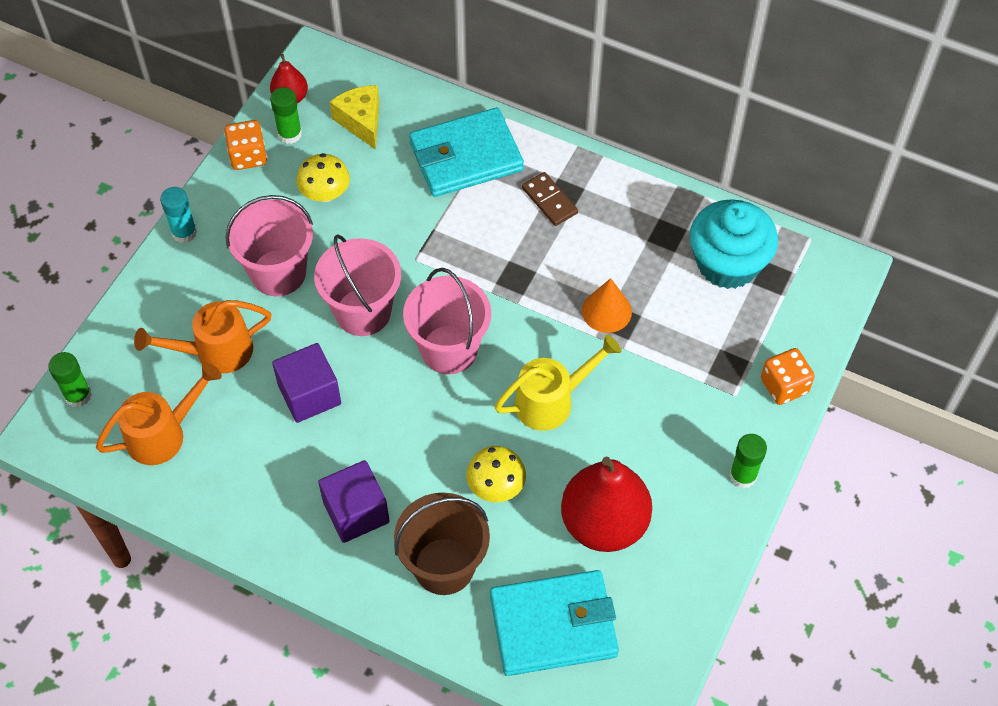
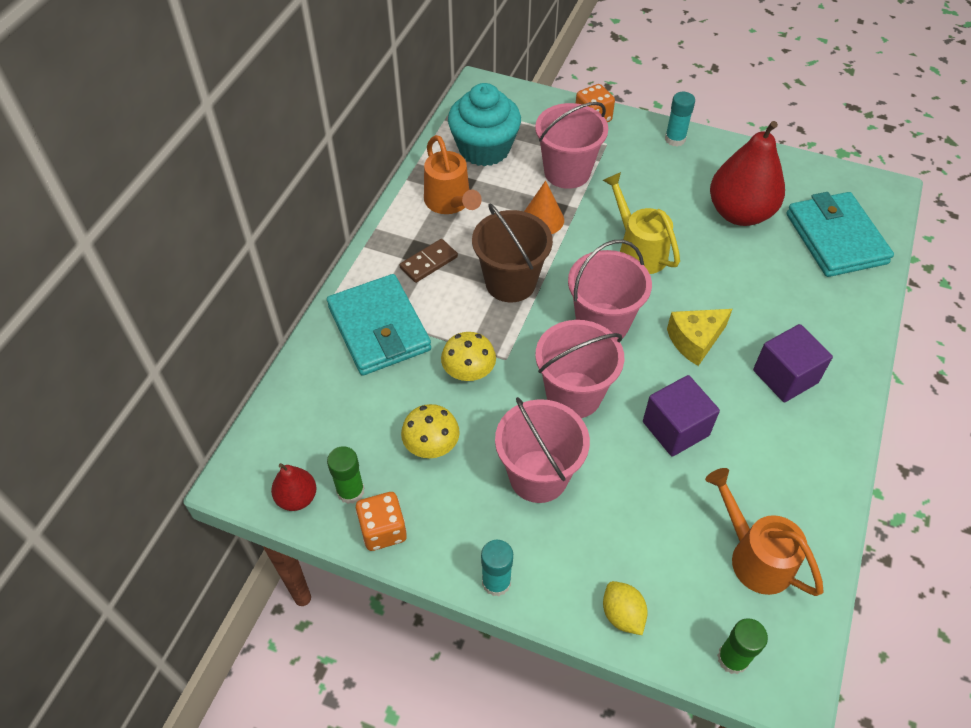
camera: 95 degrees left, 5 degrees down
orange watering can [134,300,272,373] -> orange watering can moved to [424,135,482,214]
yellow cheese [330,85,379,150] -> yellow cheese moved to [667,309,732,366]
brown bucket [394,492,490,595] -> brown bucket moved to [472,204,553,302]
yellow mushroom [466,446,526,502] -> yellow mushroom moved to [441,332,496,381]
green glue stick [729,434,767,488] -> turquoise glue stick [665,92,695,146]
none -> pink bucket [535,102,608,189]
none -> yellow lemon [603,581,648,635]

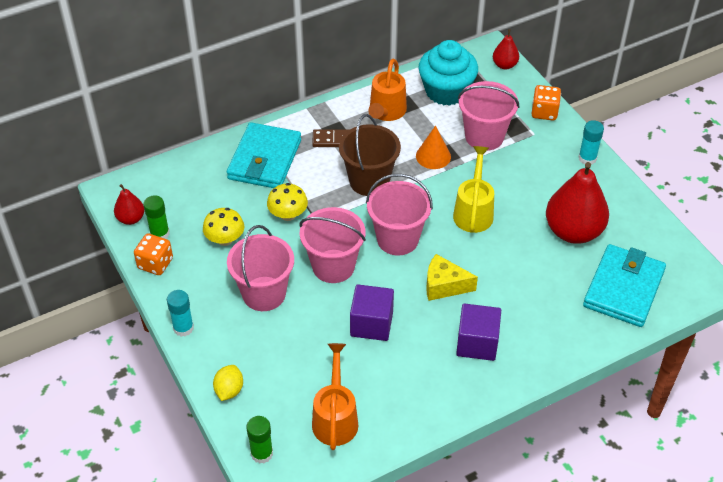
camera: 40 degrees right, 5 degrees down
none -> red pear [493,29,519,69]

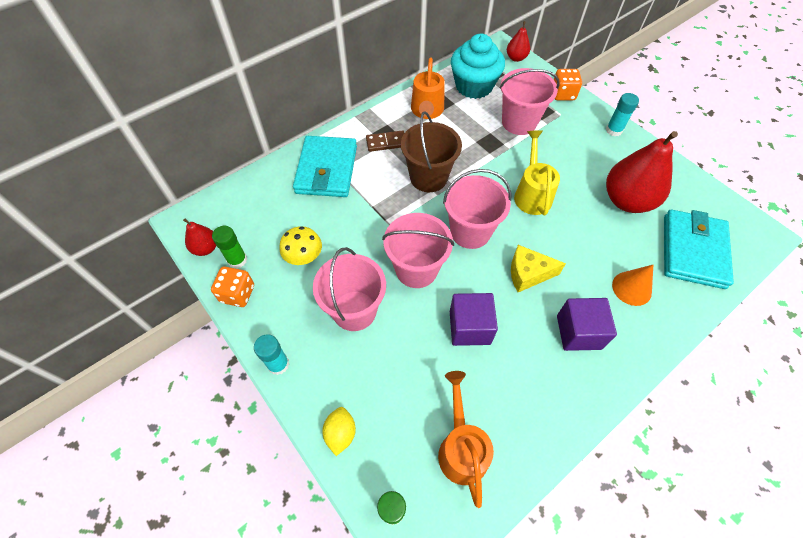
camera: 10 degrees left, 10 degrees up
yellow mushroom [267,183,308,221] -> none
orange cone [416,126,451,169] -> orange cone moved to [612,265,653,306]

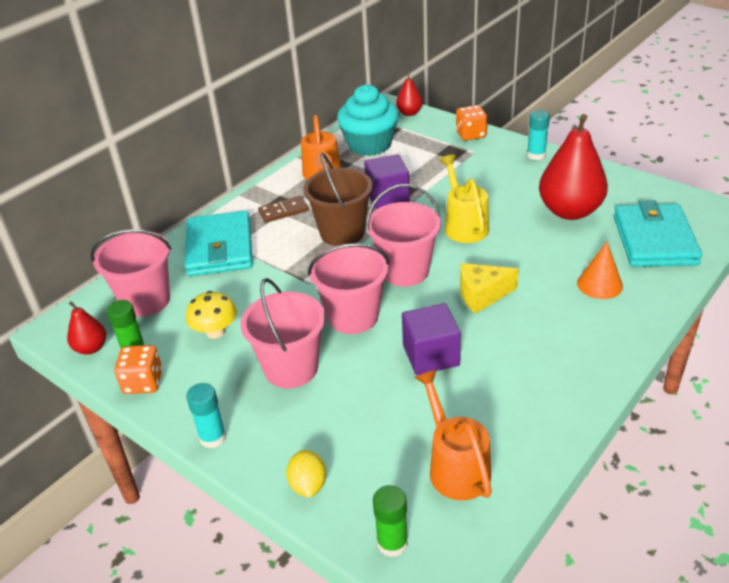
camera: 10 degrees left, 20 degrees down
pink bucket [500,68,560,135] -> pink bucket moved to [90,229,171,317]
purple cube [557,298,617,351] -> purple cube moved to [364,154,410,209]

